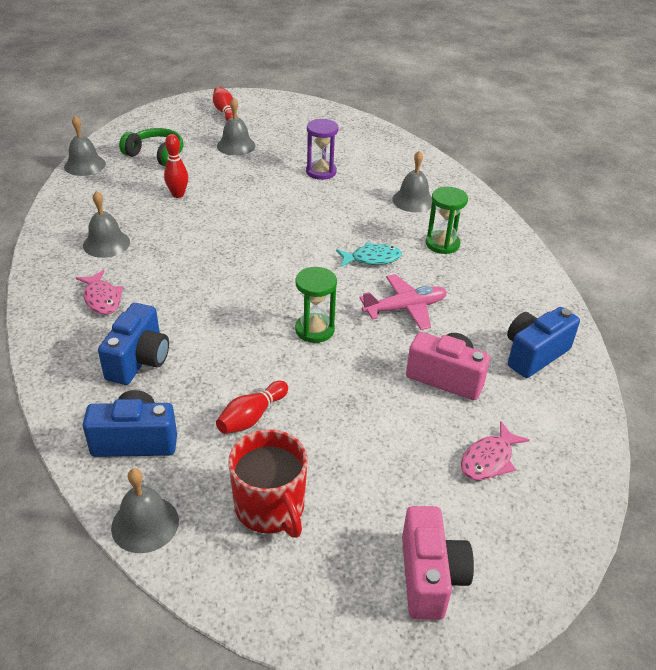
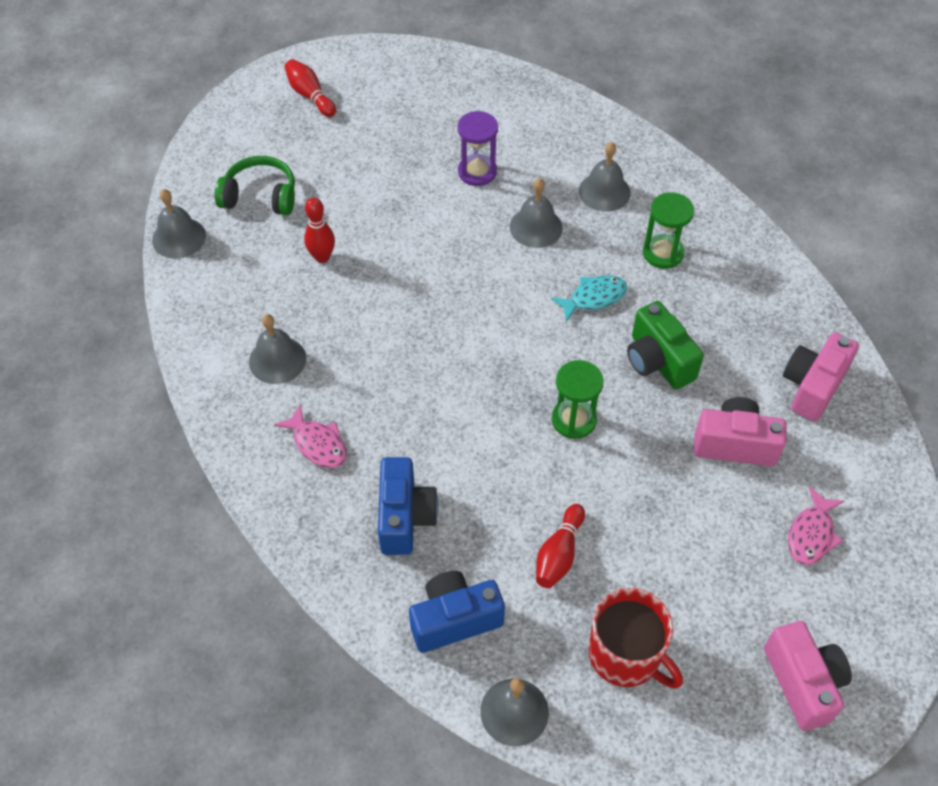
camera: 15 degrees left, 15 degrees up
grey bell [217,98,256,156] -> grey bell moved to [510,178,563,248]
pink plane [359,274,447,330] -> green camera [627,301,704,390]
blue camera [507,307,580,378] -> pink camera [783,332,859,422]

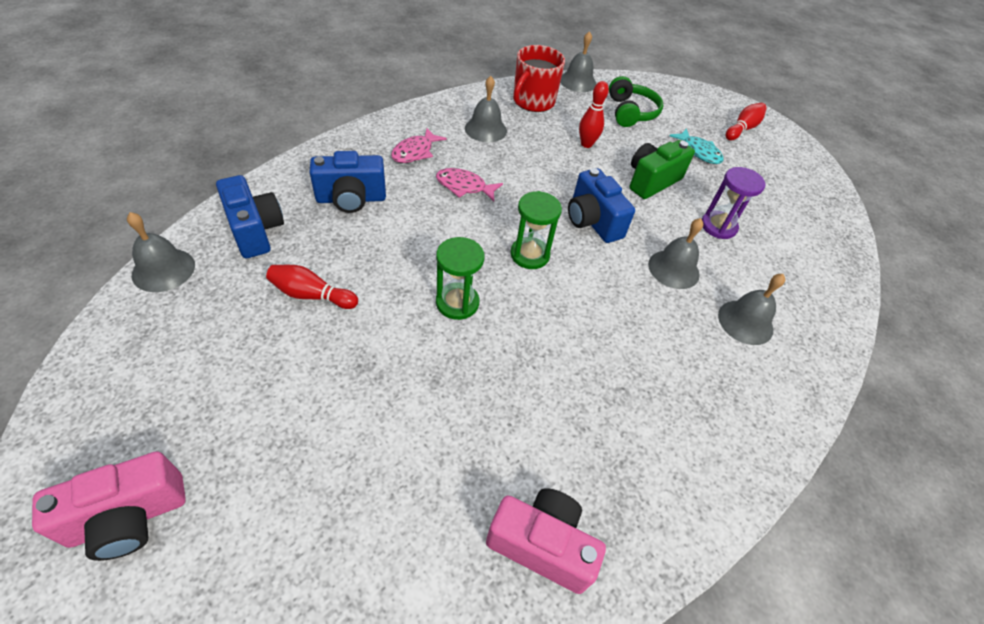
camera: 75 degrees right, 5 degrees down
turquoise fish [551,275,627,322] -> turquoise fish moved to [669,128,723,164]
red mug [589,588,683,689] -> red mug moved to [513,45,565,112]
green camera [627,301,704,390] -> green camera moved to [630,140,695,199]
green hourglass [643,192,694,269] -> green hourglass moved to [510,191,562,269]
pink camera [694,397,786,466] -> none
pink fish [788,486,844,565] -> pink fish moved to [436,168,503,201]
none -> blue camera [568,168,635,243]

